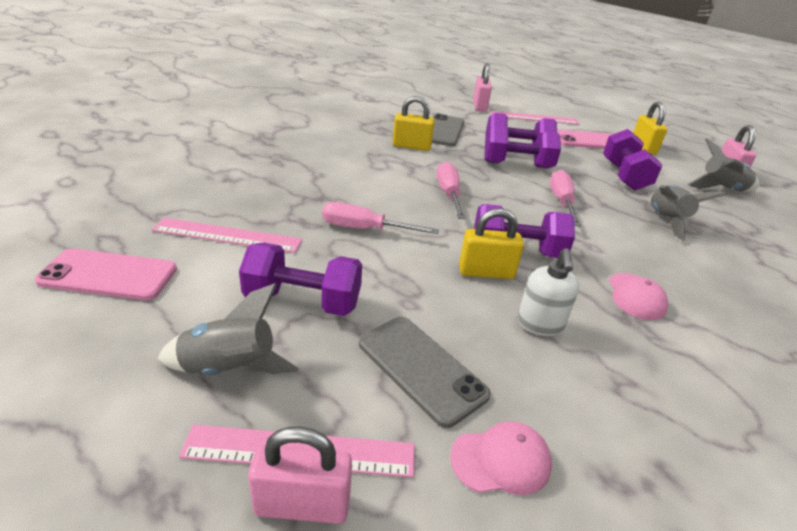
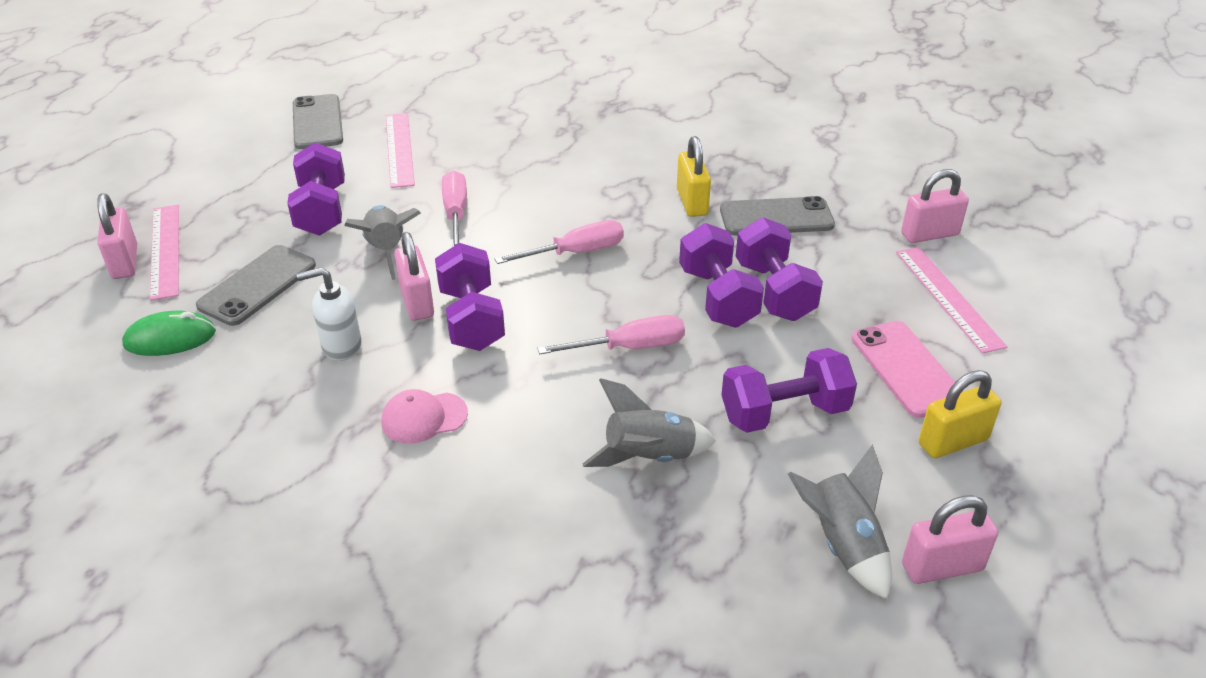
camera: 75 degrees right, 5 degrees up
pink phone [35,248,177,300] -> grey phone [293,94,343,149]
grey rocket [157,283,299,375] -> grey rocket moved to [344,205,421,280]
pink cap [450,422,552,495] -> green mouse [122,311,216,356]
yellow padlock [459,208,524,279] -> pink padlock [394,232,434,321]

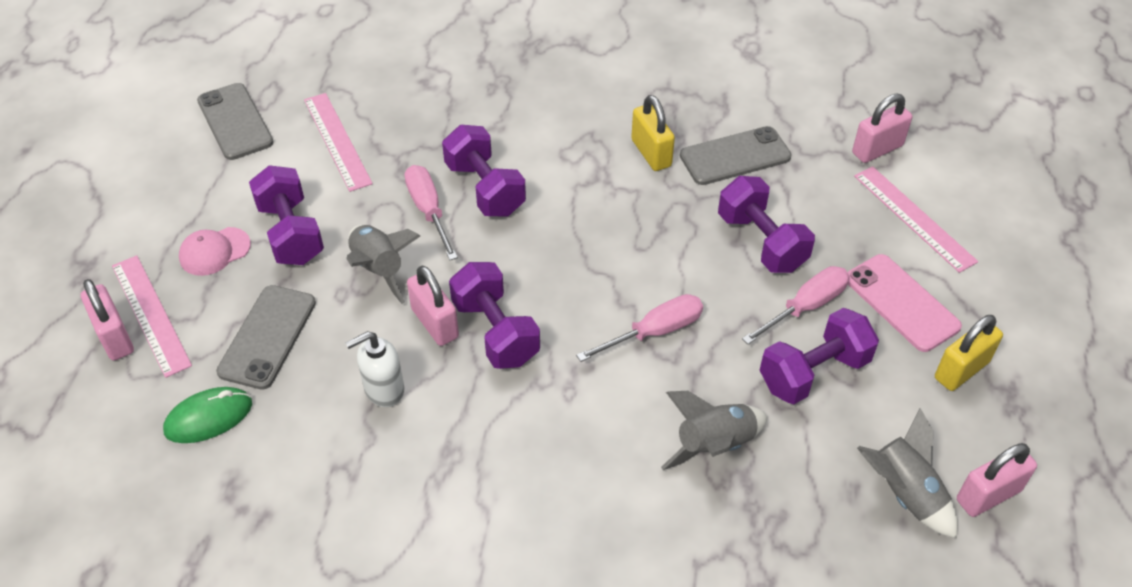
camera: 15 degrees left, 10 degrees up
pink cap [382,389,468,444] -> pink cap moved to [179,227,251,276]
pink screwdriver [495,220,624,264] -> pink screwdriver moved to [742,266,849,344]
purple dumbbell [679,223,764,328] -> purple dumbbell moved to [442,125,526,217]

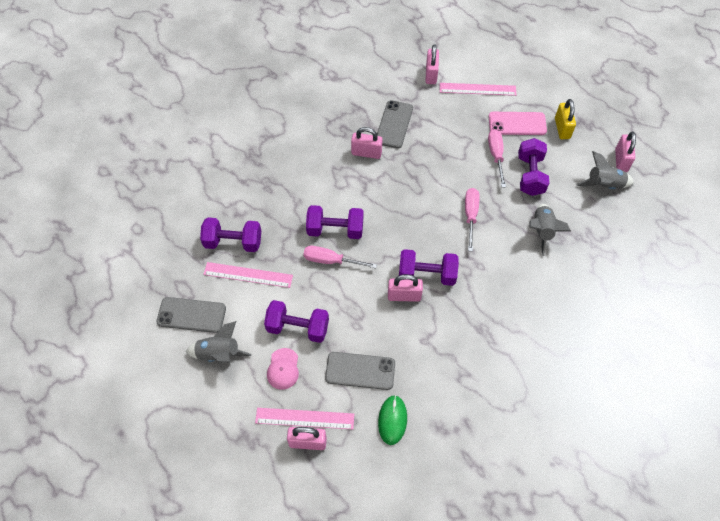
camera: 55 degrees left, 10 degrees up
grey phone [216,285,316,390] -> grey phone turned 45 degrees counterclockwise [325,352,395,390]
grey rocket [346,225,420,304] -> grey rocket moved to [186,321,251,363]
white soap dispenser [346,331,404,407] -> none
yellow padlock [631,95,675,171] -> pink padlock [351,127,383,159]
purple dumbbell [718,176,815,273] -> purple dumbbell moved to [200,217,261,252]

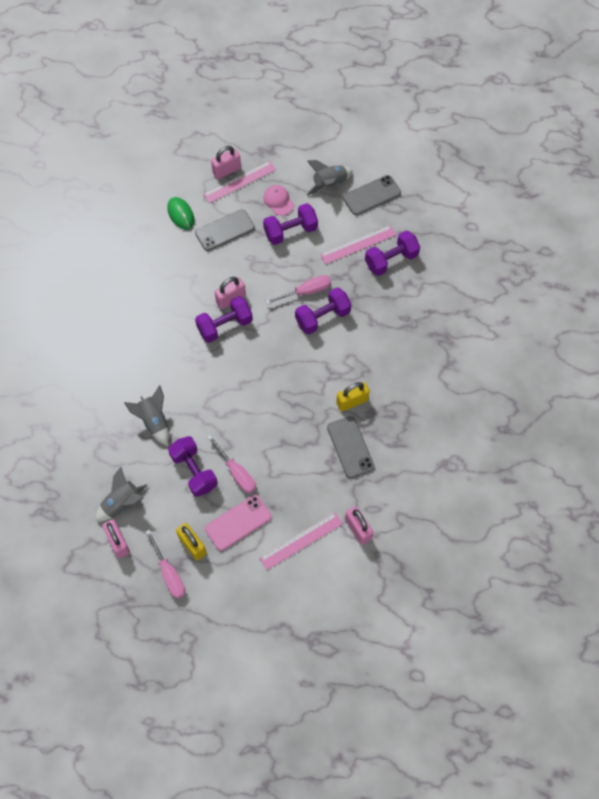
camera: 145 degrees right, 5 degrees up
pink padlock [351,127,383,159] -> yellow padlock [336,382,370,412]
pink screwdriver [465,188,479,251] -> pink screwdriver moved to [145,530,185,599]

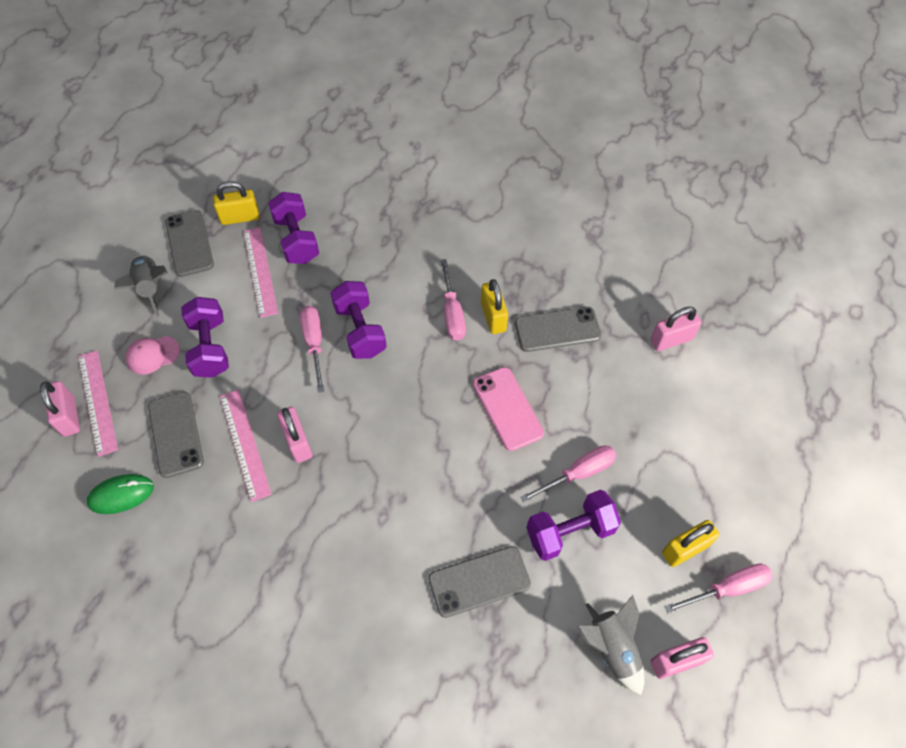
camera: 80 degrees left, 5 degrees down
grey rocket [124,385,169,445] -> grey phone [428,546,531,618]
purple dumbbell [195,296,253,343] -> none
pink phone [205,495,272,551] -> pink phone moved to [473,367,544,451]
pink ruler [260,512,343,570] -> pink ruler moved to [220,390,271,502]
none -> yellow padlock [213,181,260,225]
none -> pink screwdriver [441,259,466,340]

